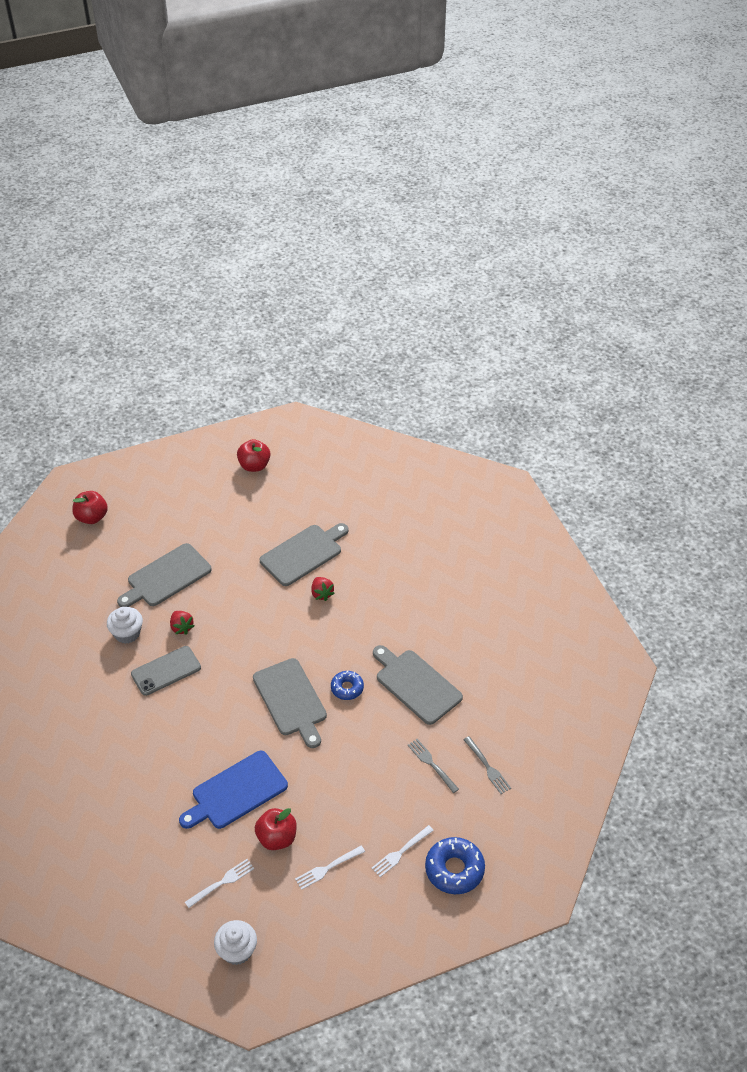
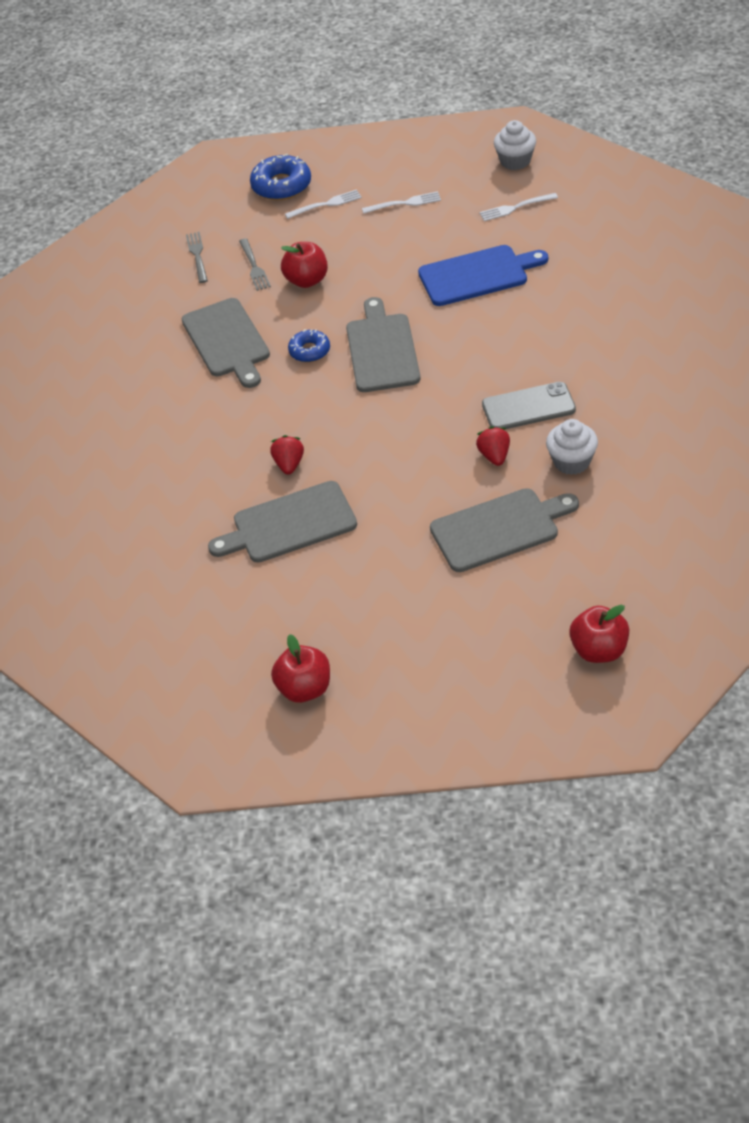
camera: 155 degrees left, 0 degrees up
red apple [255,808,297,850] -> red apple moved to [281,242,328,288]

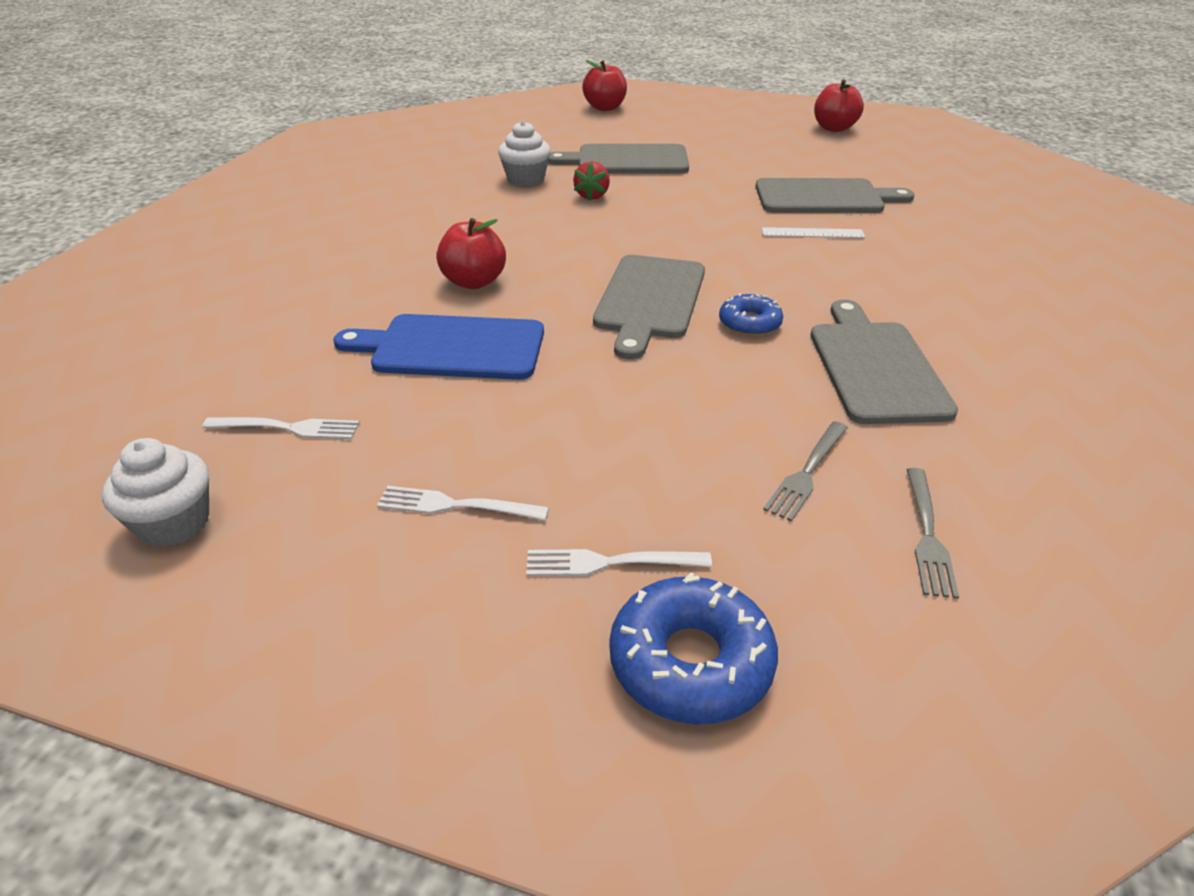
camera: 165 degrees left, 10 degrees down
grey fork [239,238,271,291] -> grey fork turned 150 degrees counterclockwise [763,421,848,521]
red strawberry [270,435,304,475] -> white ruler [762,227,865,238]
red apple [281,242,328,288] -> red apple moved to [436,218,506,289]
grey phone [482,382,576,429] -> none

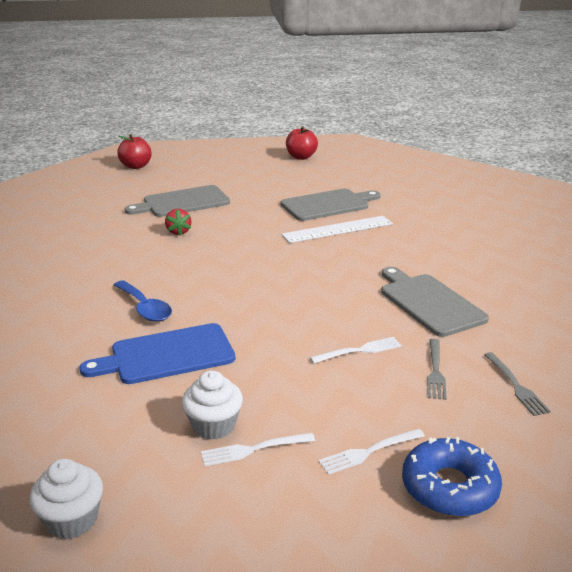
camera: 25 degrees left, 10 degrees down
white fork [202,417,360,439] -> white fork moved to [310,337,402,363]
red apple [436,218,506,289] -> blue spoon [113,280,172,322]
white cupcake [498,121,551,186] -> white cupcake moved to [182,370,243,440]
grey cutting board [593,255,705,359] -> none
blue donut [719,293,783,336] -> none
white ruler [762,227,865,238] -> white ruler [281,216,393,243], size x1.72

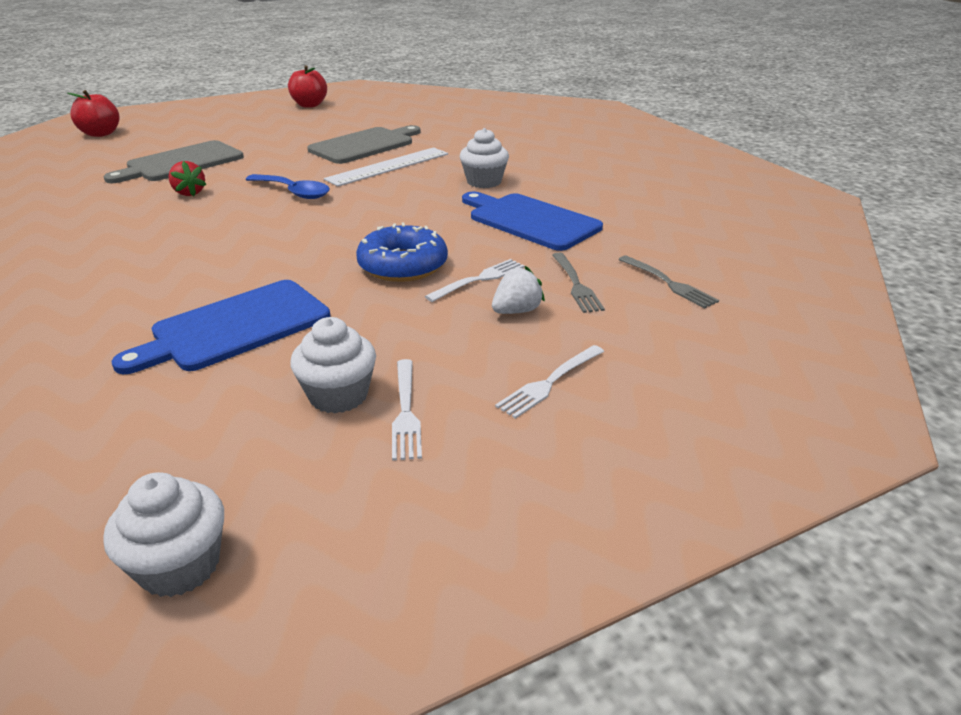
camera: 20 degrees left, 5 degrees up
blue spoon [113,280,172,322] -> blue spoon moved to [245,174,330,199]
white fork [201,433,315,466] -> white fork turned 60 degrees counterclockwise [392,359,422,461]
grey cutting board [381,267,489,337] -> blue cutting board [462,192,603,251]
blue donut [402,437,502,517] -> blue donut moved to [356,222,448,282]
none -> white cupcake [460,128,509,188]
none -> white strawberry [492,266,545,314]

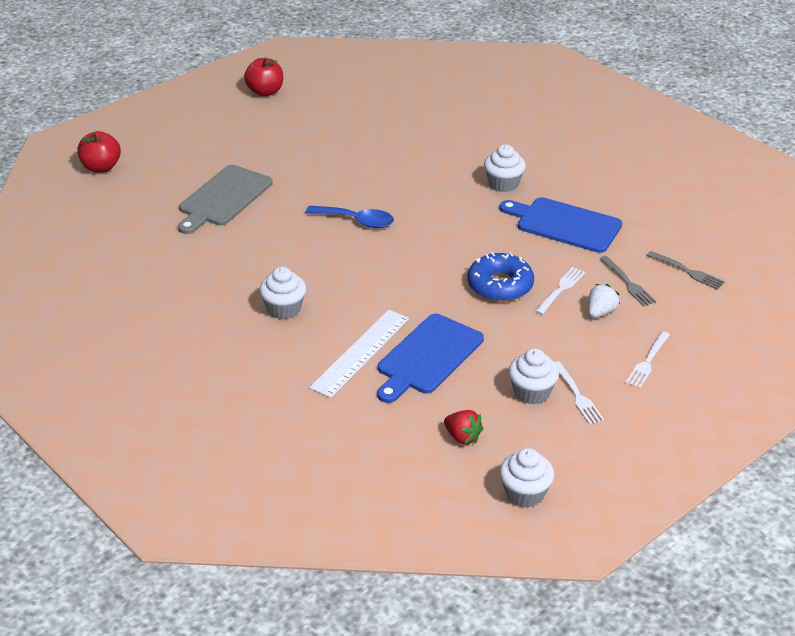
camera: 15 degrees left, 5 degrees up
red strawberry [169,161,207,196] -> red strawberry moved to [444,410,483,445]
grey cutting board [307,125,421,164] -> none
white ruler [324,147,448,186] -> white ruler moved to [309,310,409,398]
none -> white cupcake [259,267,306,319]

